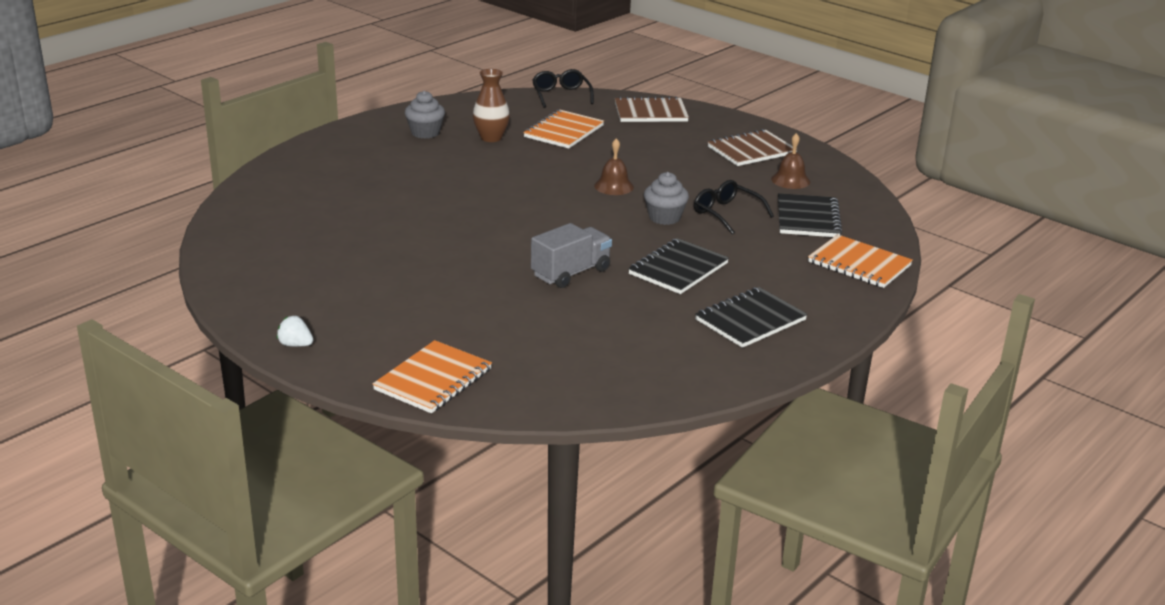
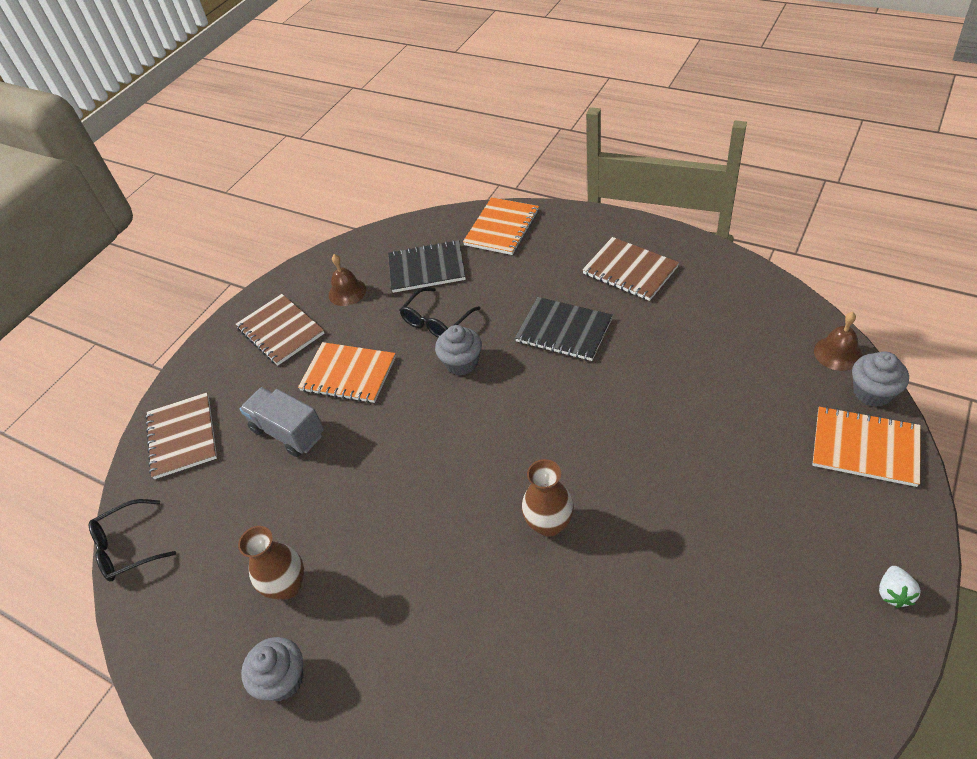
camera: 95 degrees left, 20 degrees up
orange notebook [523,110,604,148] -> orange notebook moved to [298,342,396,403]
grey truck [531,223,612,288] -> grey truck moved to [240,387,324,457]
brown bell [594,138,634,195] -> brown bell moved to [814,312,862,371]
black notebook [695,287,808,348] -> brown notebook [582,237,679,301]
none -> brown vase [522,459,574,537]
none -> grey cupcake [852,351,909,407]

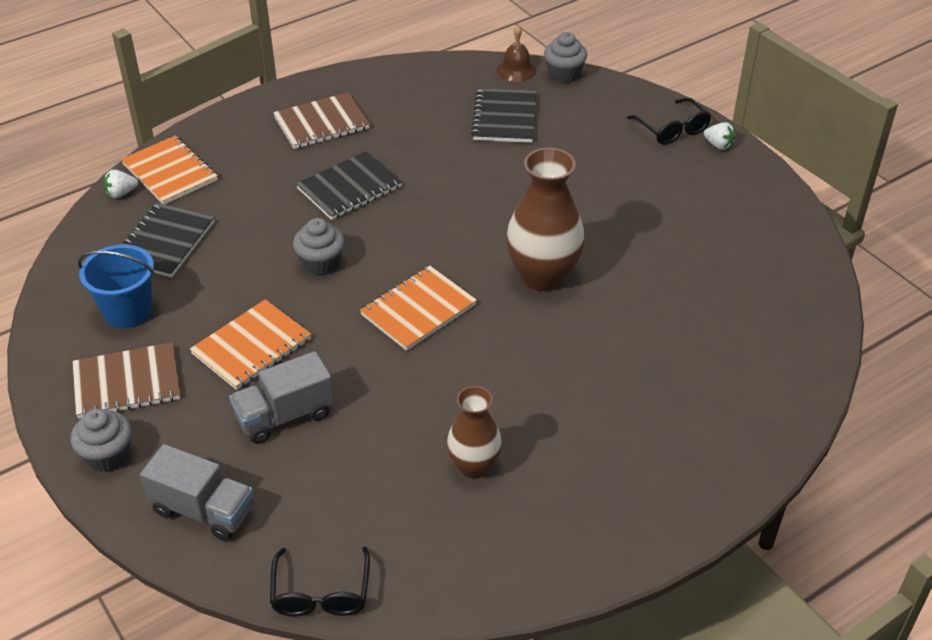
camera: 70 degrees left, 5 degrees down
brown notebook [145,393,217,479] -> grey truck [140,444,254,541]
grey cupcake [241,637,304,701] -> grey cupcake moved to [71,409,132,472]
brown bell [329,254,366,306] -> blue bucket [78,245,154,329]
black glasses [400,287,481,338] -> black glasses moved to [627,97,711,145]
brown vase [522,459,574,537] -> brown vase [506,148,585,291], size x1.62
orange notebook [812,406,921,487] -> orange notebook moved to [360,266,477,351]
none -> white strawberry [104,169,138,198]
none -> black notebook [471,88,536,143]

